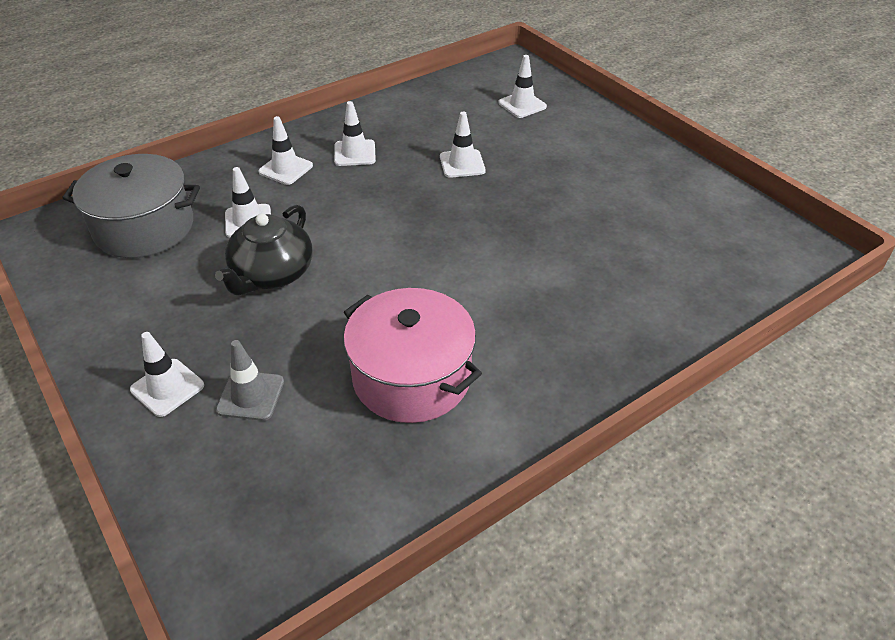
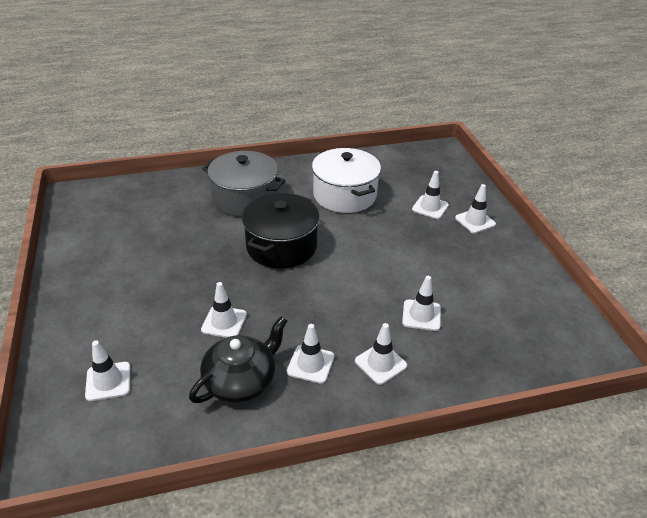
camera: 160 degrees left, 5 degrees down
grey pot [62,154,200,258] -> grey pot moved to [202,151,285,217]
black teapot [215,205,313,295] -> black teapot moved to [189,316,287,403]
grey traffic cone [216,340,284,421] -> white traffic cone [412,171,449,219]
pink pot [343,288,482,423] -> white pot [312,148,381,213]
none -> black pot [242,193,320,268]

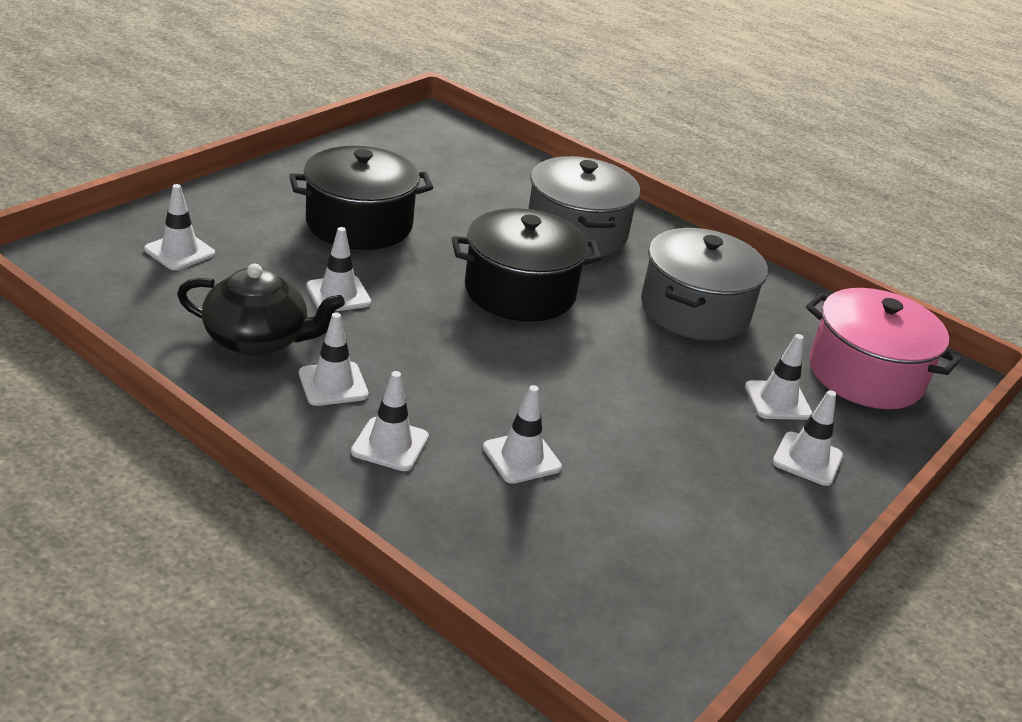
camera: 50 degrees right, 5 degrees down
white pot [312,148,381,213] -> grey pot [641,228,768,341]
none -> black pot [289,146,433,250]
none -> pink pot [806,288,961,409]

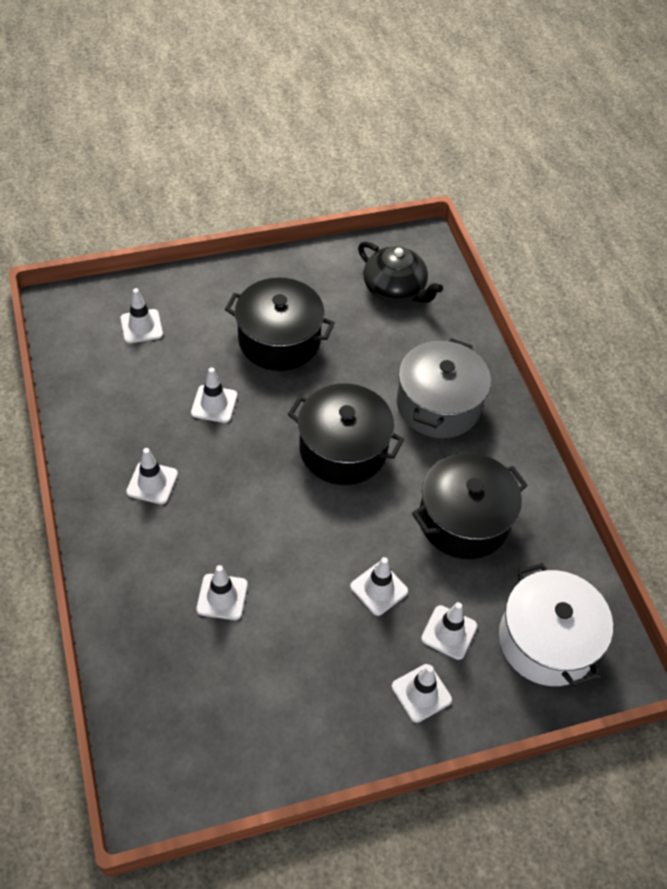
camera: 35 degrees right, 20 degrees up
black teapot [177,264,345,356] -> black teapot moved to [358,242,443,303]
white traffic cone [351,371,429,471] -> white traffic cone moved to [350,557,408,616]
grey pot [641,228,768,341] -> black pot [412,453,528,559]
pink pot [806,288,961,409] -> white pot [499,563,613,687]

